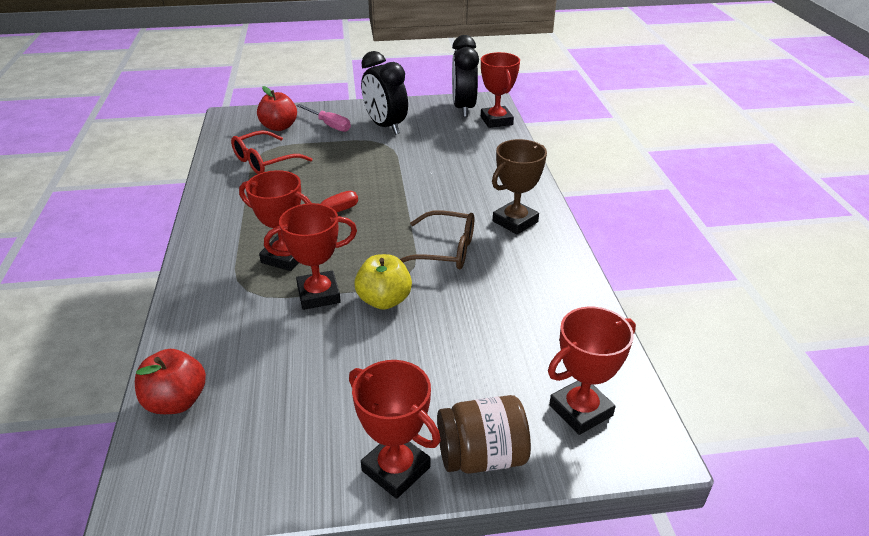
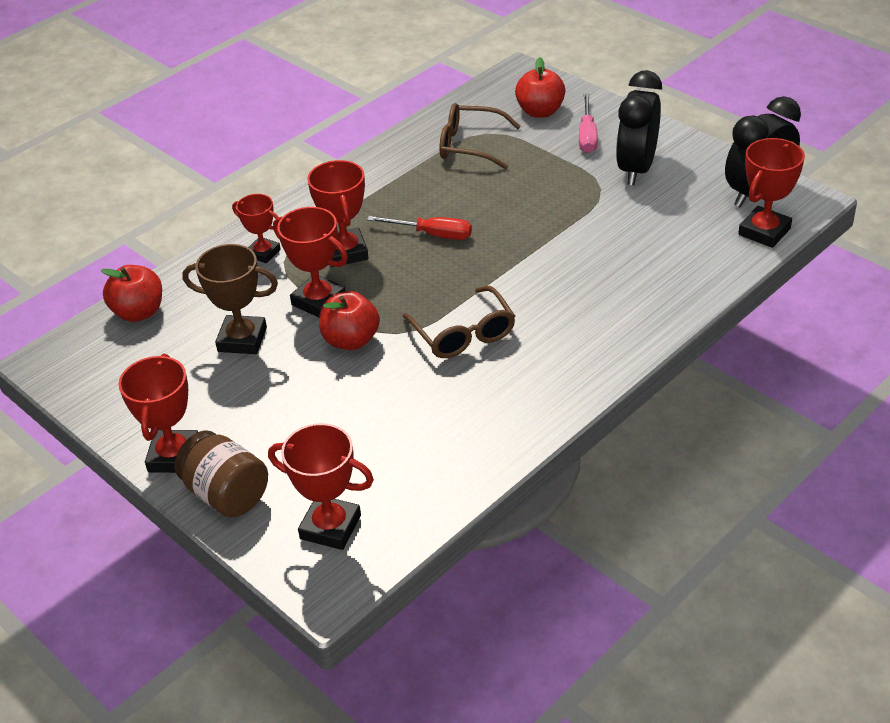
camera: 55 degrees right, 5 degrees up
red glasses [231,130,312,174] -> brown glasses [440,103,521,169]
yellow apple [354,254,412,310] -> red apple [319,291,380,350]
brown trophy [492,139,547,235] -> brown trophy moved to [182,244,278,354]
none -> red trophy [232,194,281,263]

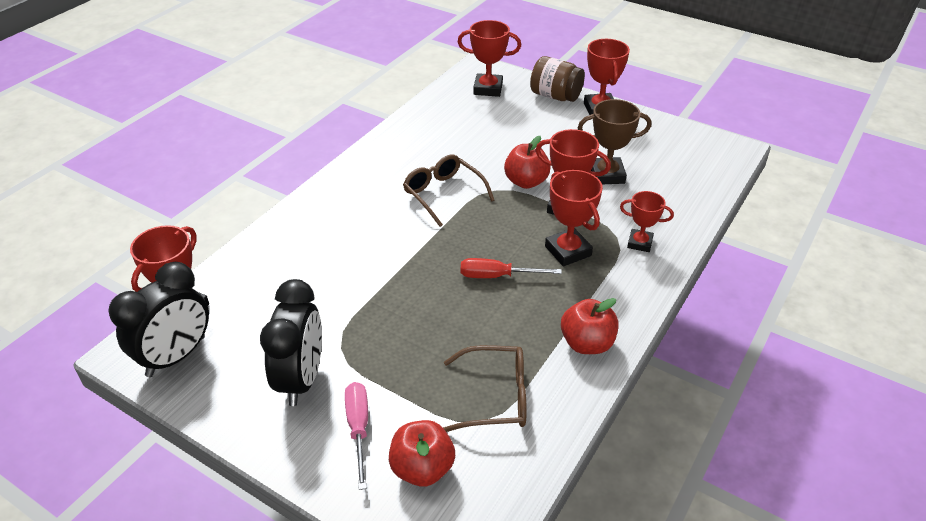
camera: 165 degrees right, 0 degrees up
red apple [101,265,162,322] -> red apple moved to [561,298,618,354]

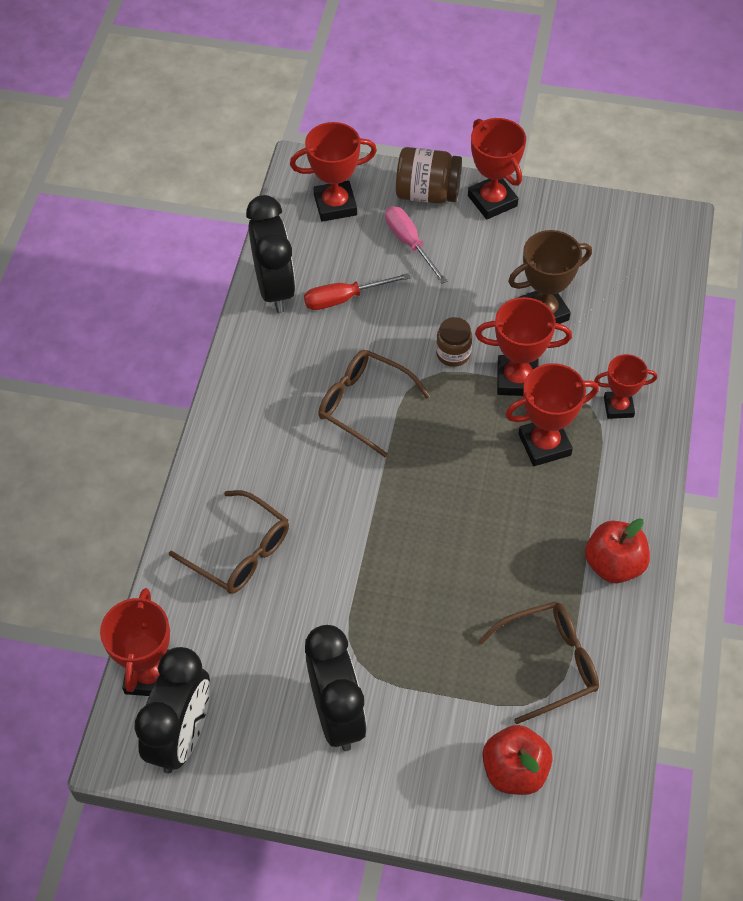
camera: 20 degrees left, 15 degrees up
pink screwdriver [345,382,368,490] -> pink screwdriver moved to [385,206,447,283]
red screwdriver [461,258,562,278] -> red screwdriver moved to [304,273,411,310]
red apple [504,136,551,189] -> brown jar [436,317,472,367]
red trophy [545,170,603,266] -> red trophy turned 60 degrees counterclockwise [506,363,599,466]
none -> brown glasses [169,490,289,594]
none -> black clock [246,195,296,313]

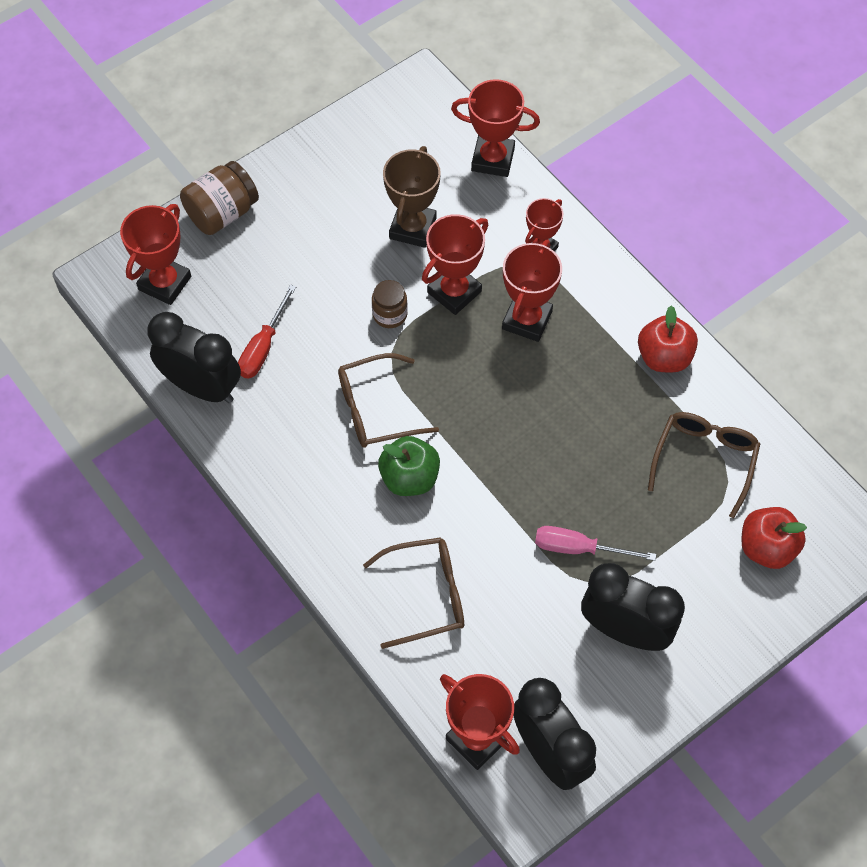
camera: 50 degrees left, 5 degrees up
pink screwdriver [385,206,447,283] -> pink screwdriver moved to [535,526,656,561]
red trophy [468,118,526,219] -> red trophy moved to [451,79,540,177]
none -> green apple [378,436,440,496]

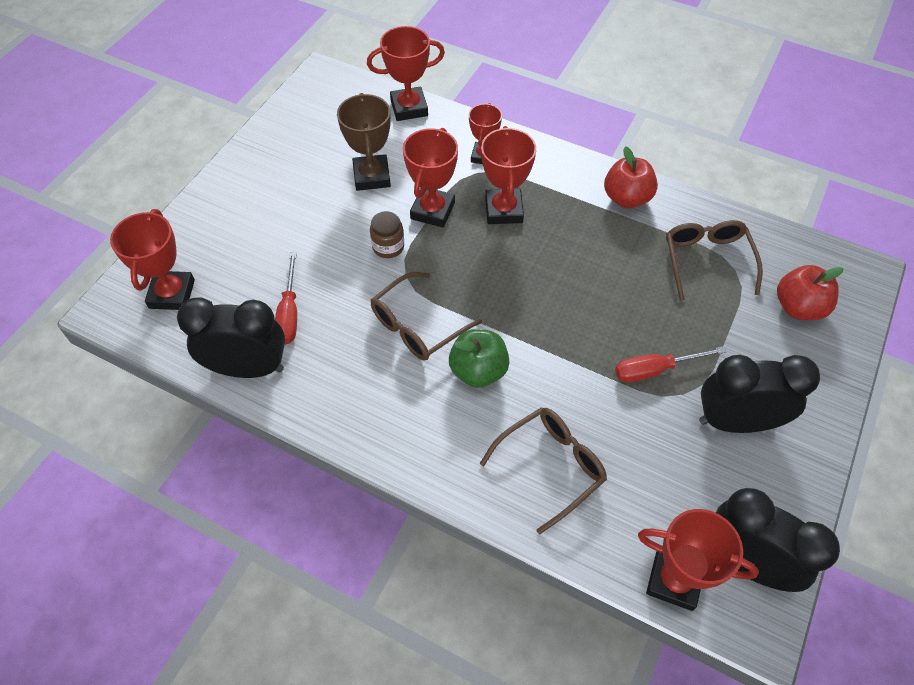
camera: 25 degrees left, 5 degrees down
brown jar [180,161,259,235] -> none
pink screwdriver [535,526,656,561] -> red screwdriver [615,346,726,382]

